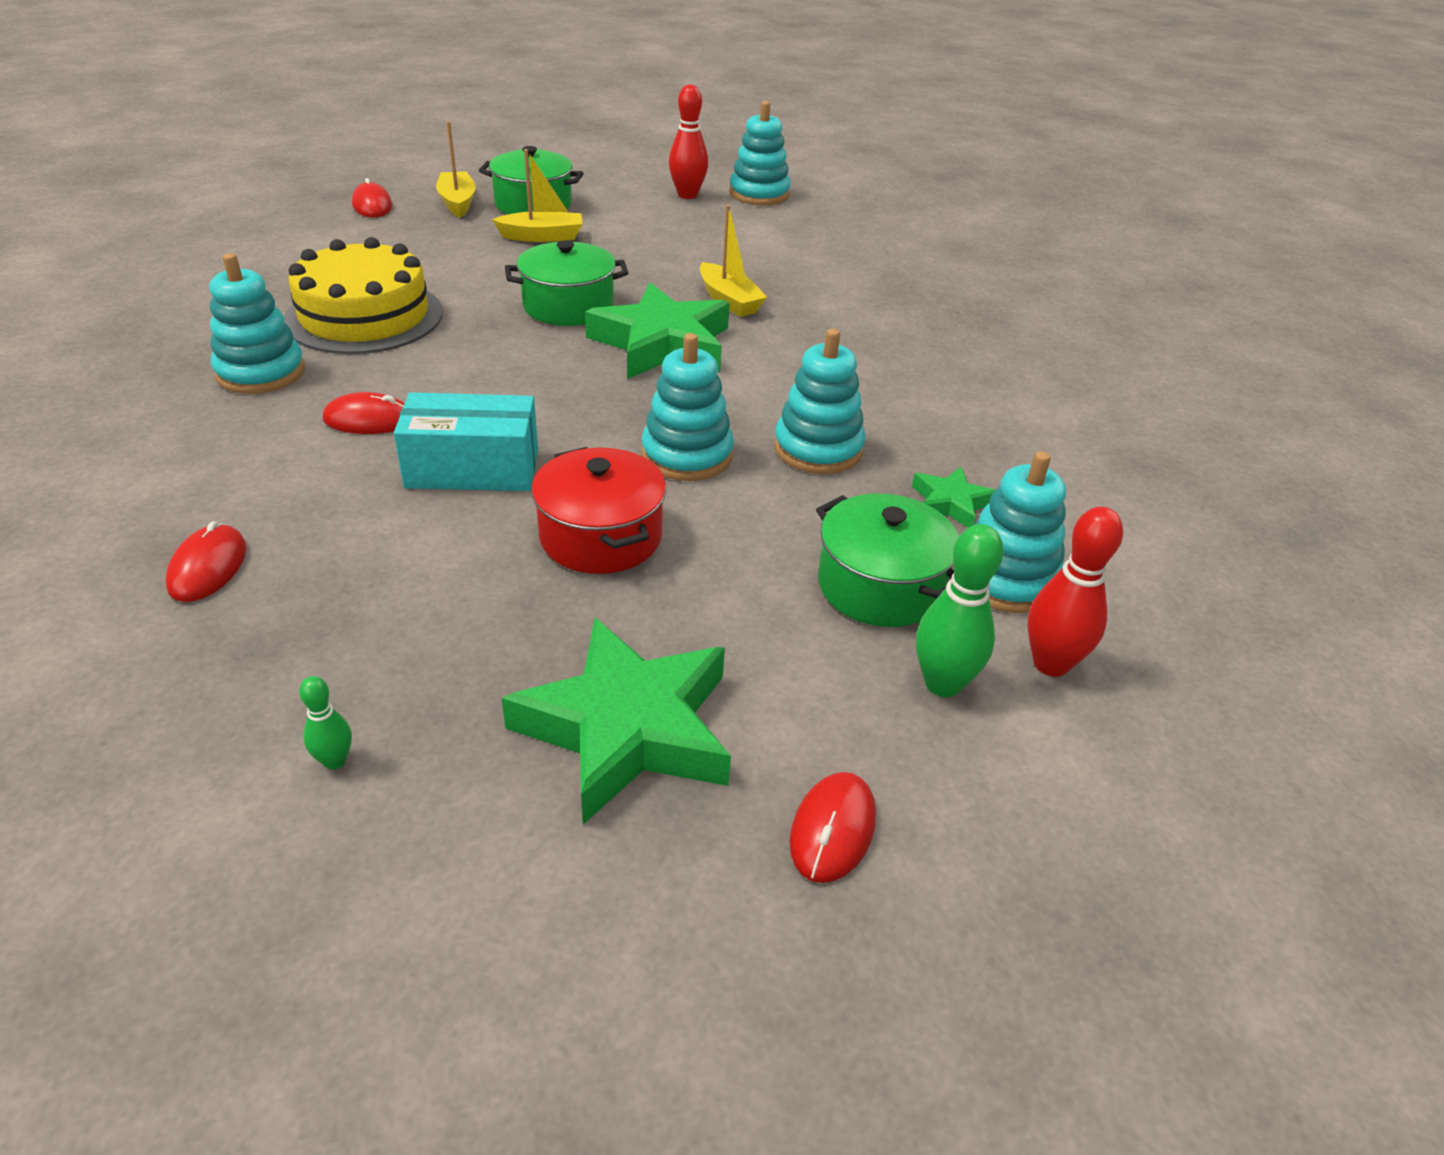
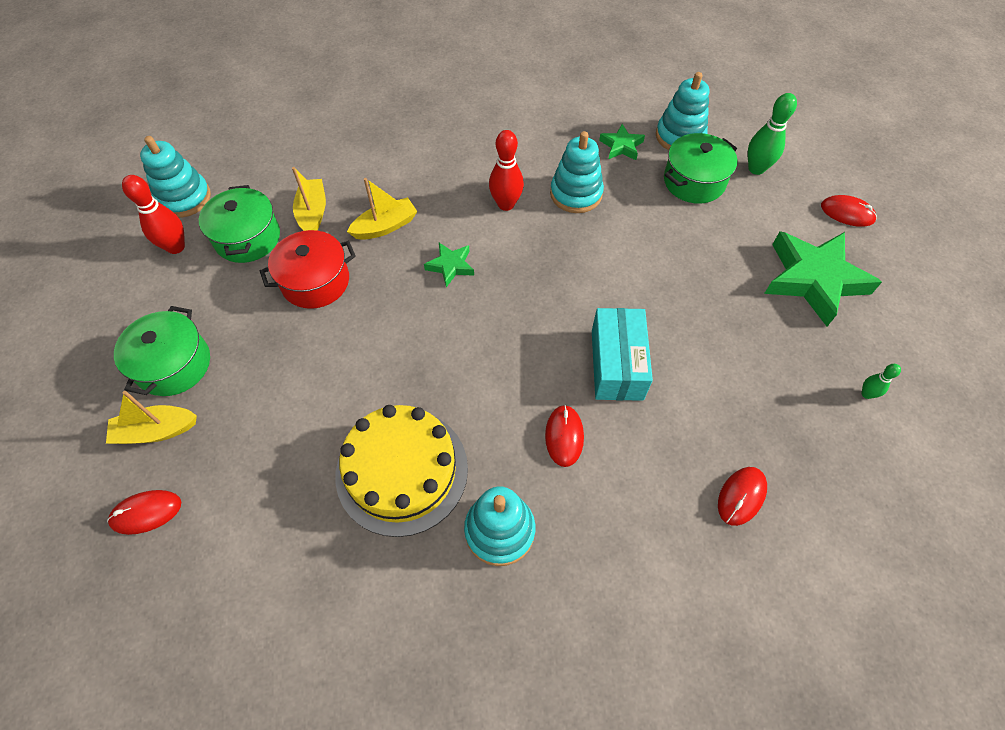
camera: 85 degrees left, 20 degrees up
red mouse [166,521,246,602] -> red mouse turned 60 degrees counterclockwise [718,467,767,526]
yellow boat [492,149,582,242] -> yellow boat moved to [292,167,326,231]
green pot [505,240,628,326] -> green pot moved to [199,185,280,263]
red pot [531,447,666,574] -> red pot moved to [260,230,356,309]
green star [585,283,729,379] -> green star [424,243,474,287], size x0.48
turquoise stacking toy [641,333,734,481] -> none
red bowling pin [1027,507,1123,677] -> red bowling pin moved to [489,130,524,211]

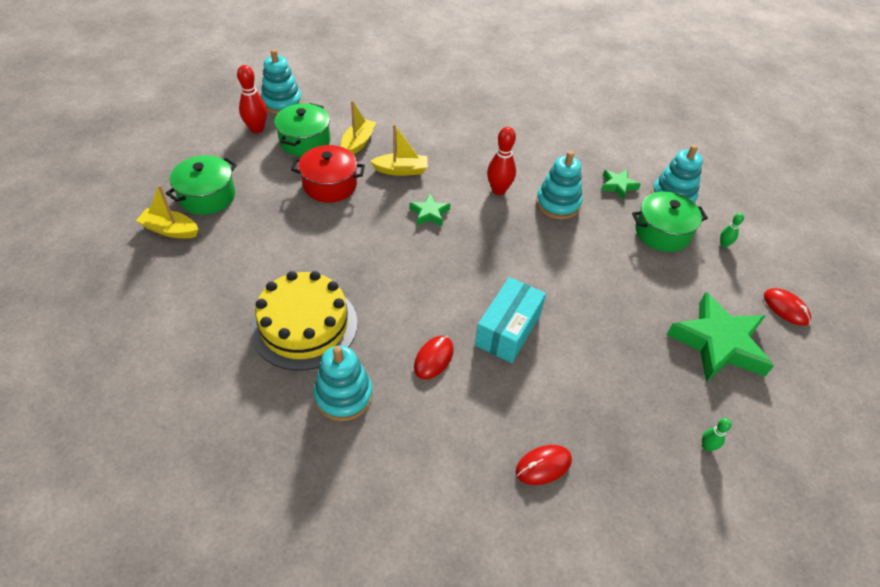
camera: 25 degrees right, 10 degrees down
red mouse [107,490,181,535] -> none
green bowling pin [748,93,797,175] -> green bowling pin [720,213,744,247], size x0.53

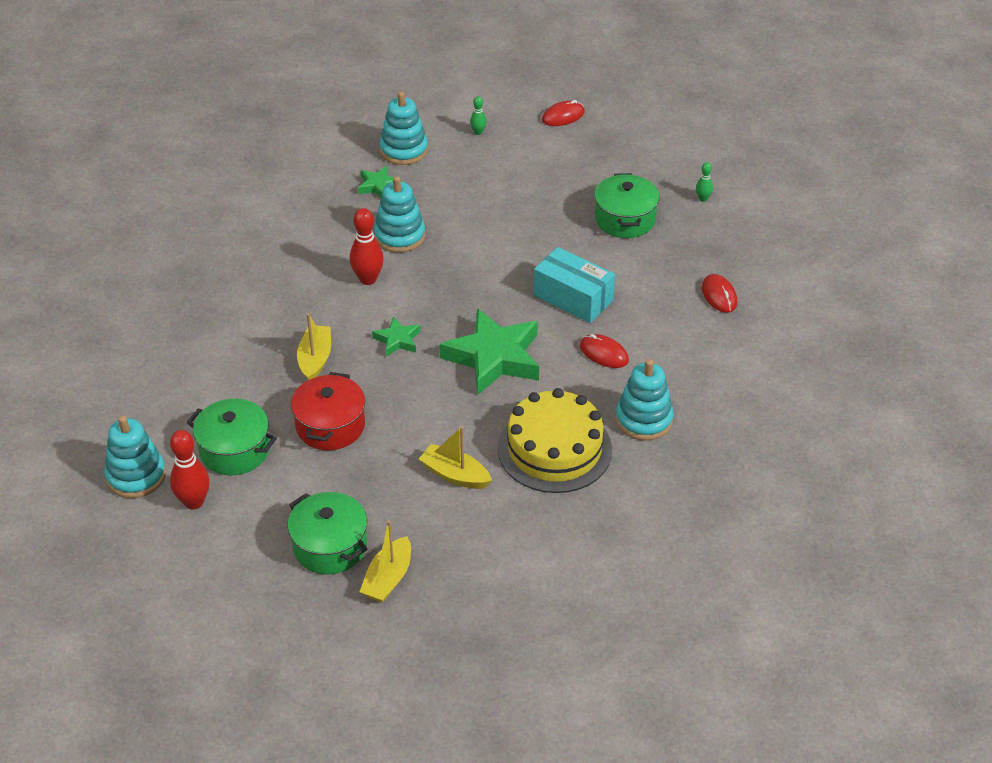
camera: 80 degrees left, 5 degrees down
yellow boat [341,100,376,154] -> yellow boat moved to [419,426,492,489]
green pot [632,192,708,252] -> green pot moved to [594,173,660,238]
green star [667,292,774,382] -> green star moved to [440,308,539,395]

